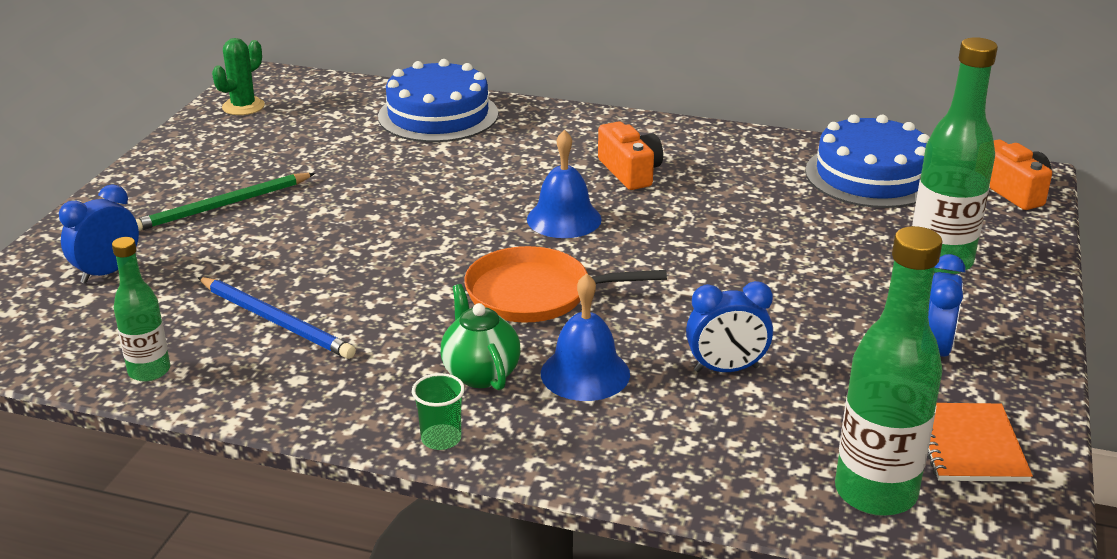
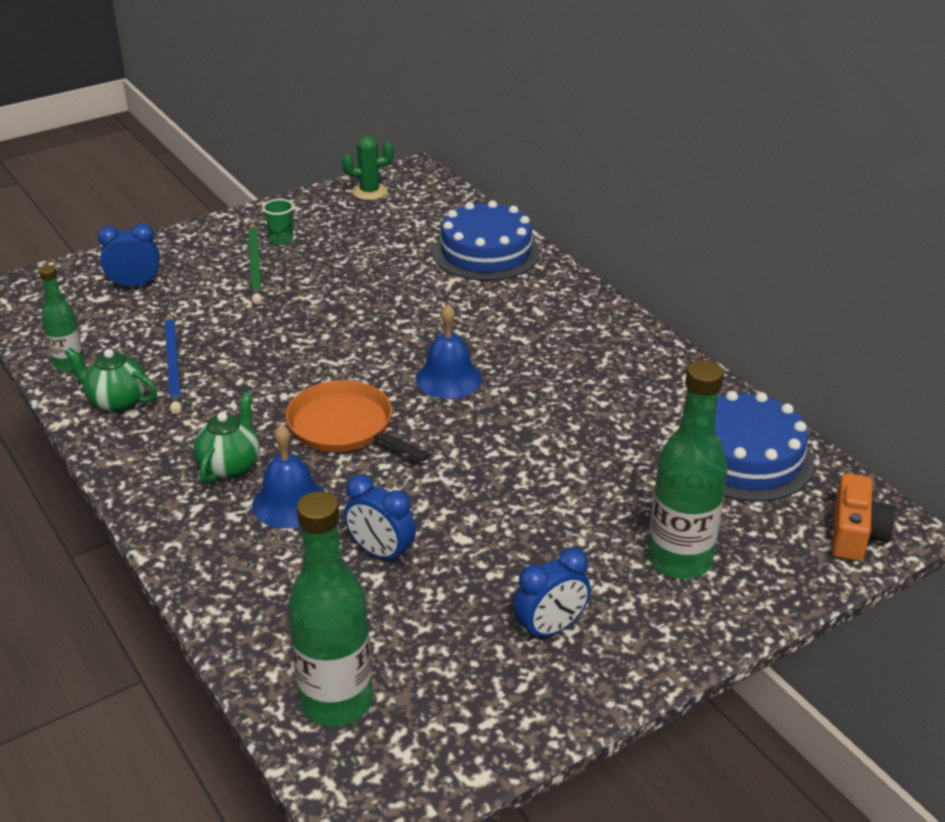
camera: 40 degrees right, 5 degrees up
green pencil [136,173,315,231] -> green pencil turned 105 degrees counterclockwise [248,222,262,305]
green cup [412,373,465,450] -> green cup moved to [262,199,294,245]
orange camera [598,122,663,190] -> none
orange notebook [928,403,1033,482] -> none
none -> green teapot [64,347,157,413]

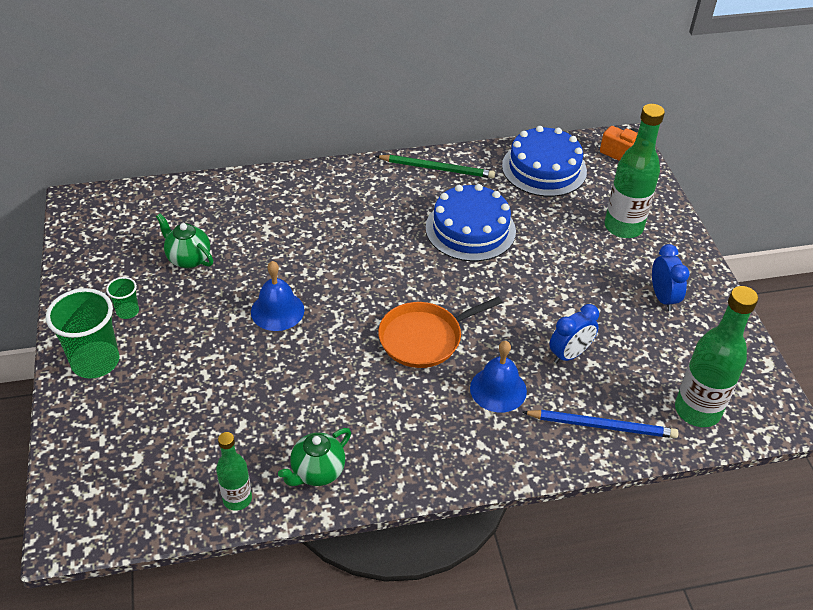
camera: 70 degrees left, 10 degrees up
blue clock [98,223,160,287] -> none
blue pencil [165,312,182,414] -> blue pencil moved to [522,410,679,438]
green teapot [194,392,260,484] -> green teapot moved to [156,213,213,268]
green pencil [248,222,262,305] -> green pencil moved to [376,155,495,178]
green cactus [342,135,394,200] -> none
blue bell [415,304,482,399] -> blue bell moved to [251,261,304,331]
blue cake [433,200,540,281] -> blue cake moved to [425,184,516,261]
none -> green cup [46,288,119,378]

